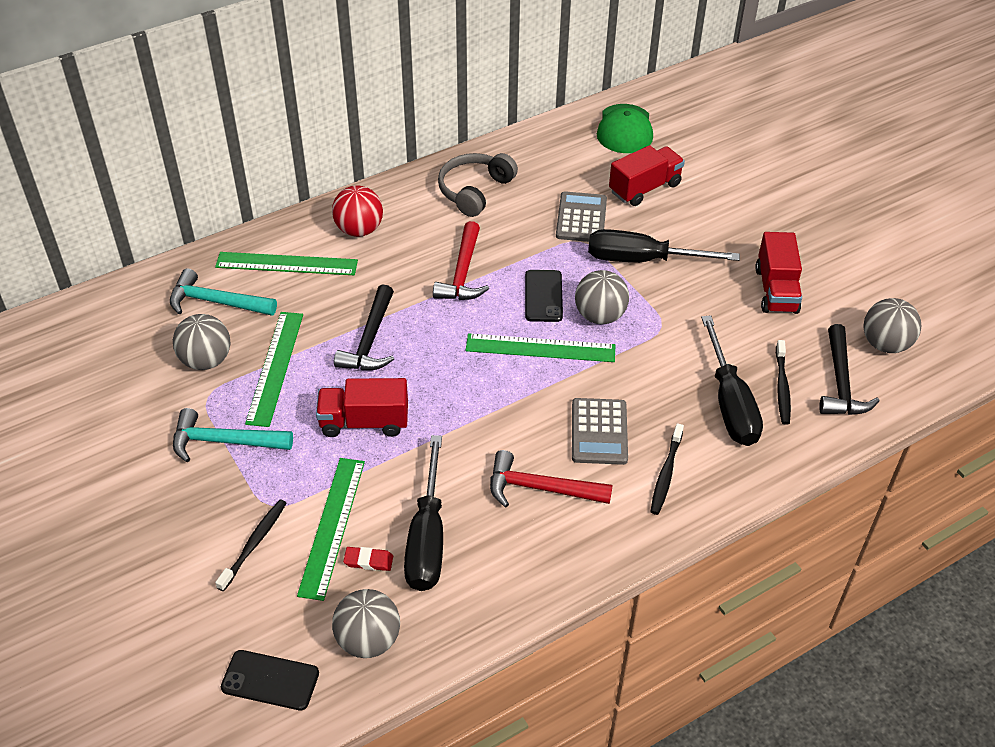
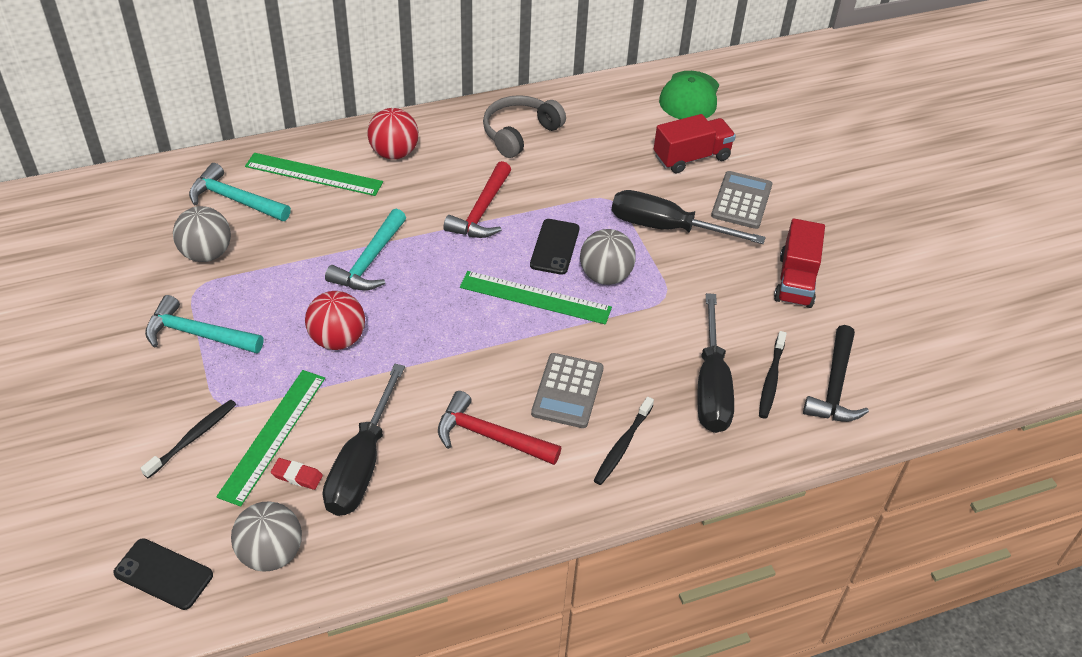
camera: 10 degrees right, 0 degrees up
green ruler [245,312,303,427] -> none
red truck [316,378,408,437] -> red ball [305,291,365,350]
black hammer [334,284,394,370] -> turquoise hammer [325,209,406,291]
grey calculator [556,191,607,242] -> grey calculator moved to [711,171,772,229]
grey ball [863,298,921,353] -> none

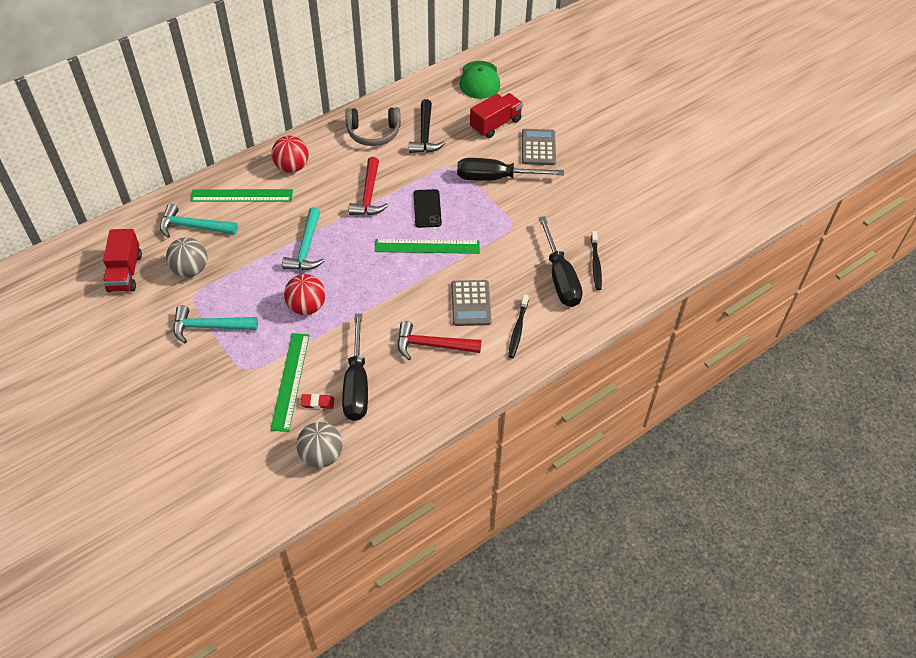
camera: 15 degrees left, 5 degrees up
black phone [113,538,213,610] -> none
black toothbrush [140,400,236,478] -> none
grey headphones [483,95,566,158] -> grey headphones turned 120 degrees counterclockwise [345,107,401,146]
grey ball [580,229,636,285] -> none
red truck [774,219,825,308] -> red truck moved to [103,229,142,292]
black hammer [803,325,869,422] -> black hammer moved to [409,99,445,153]

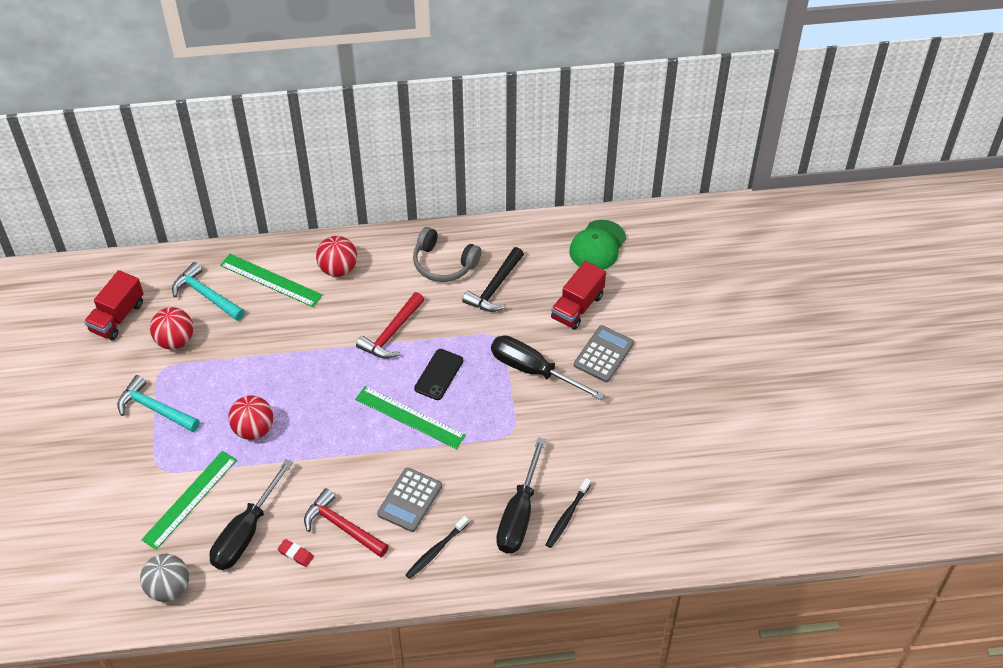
camera: 30 degrees right, 0 degrees up
grey ball [166,237,207,277] -> red ball [150,307,193,350]
turquoise hammer [282,207,325,270] -> none
red eraser [300,394,334,409] -> red eraser moved to [277,539,314,567]
red truck [470,93,523,138] -> red truck turned 135 degrees clockwise [551,261,606,330]

